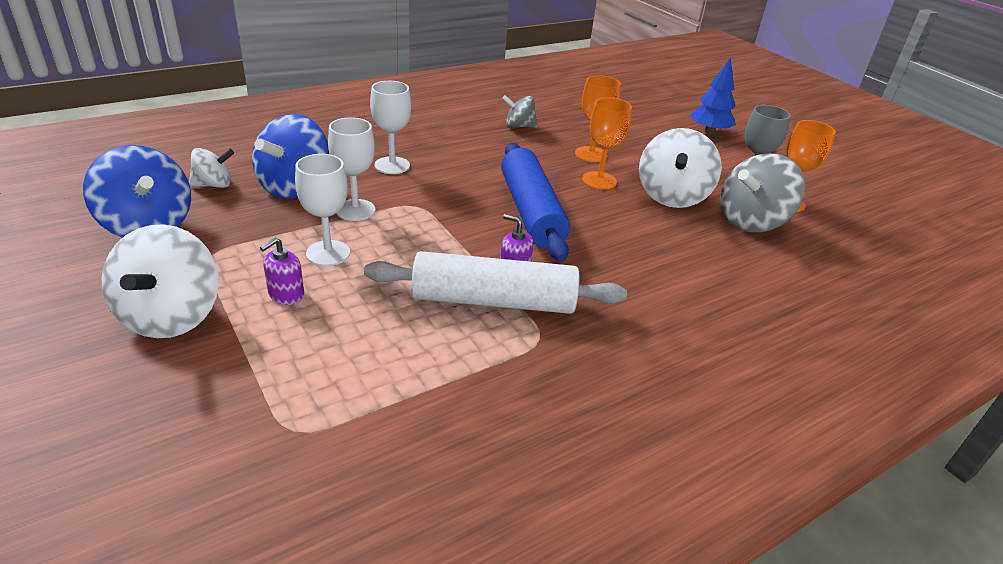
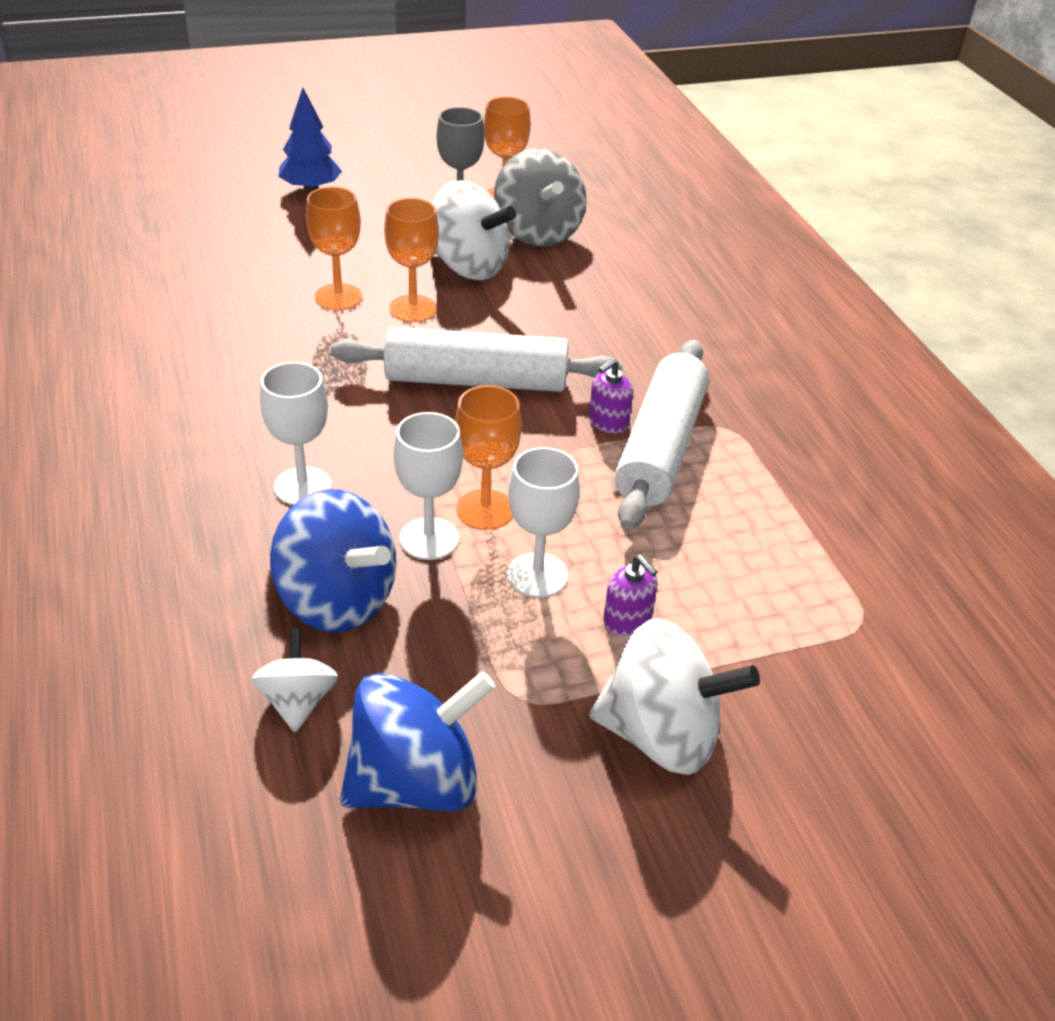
camera: 75 degrees left, 5 degrees up
blue rolling pin [501,143,570,262] -> white rolling pin [331,327,622,392]
grey spinning top [502,95,538,128] -> none
none -> orange goblet [455,385,522,530]

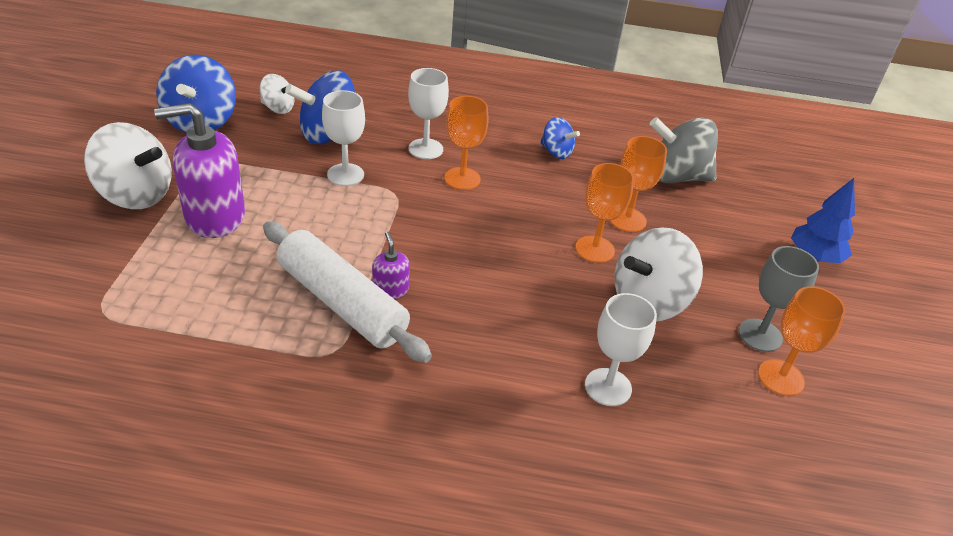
camera: 115 degrees right, 0 degrees up
white rolling pin [331,327,622,392] -> none
orange goblet [455,385,522,530] -> orange goblet moved to [444,96,489,190]
grey spinning top [494,148,586,247] -> grey spinning top moved to [650,117,718,183]
white goblet [507,447,580,597] -> white goblet moved to [585,293,657,406]
white spinning top [589,619,760,775] -> white spinning top turned 105 degrees counterclockwise [84,122,172,209]
purple soap dispenser [603,555,658,636] -> purple soap dispenser [154,103,245,238], size x2.17
none -> blue spinning top [540,117,580,159]

